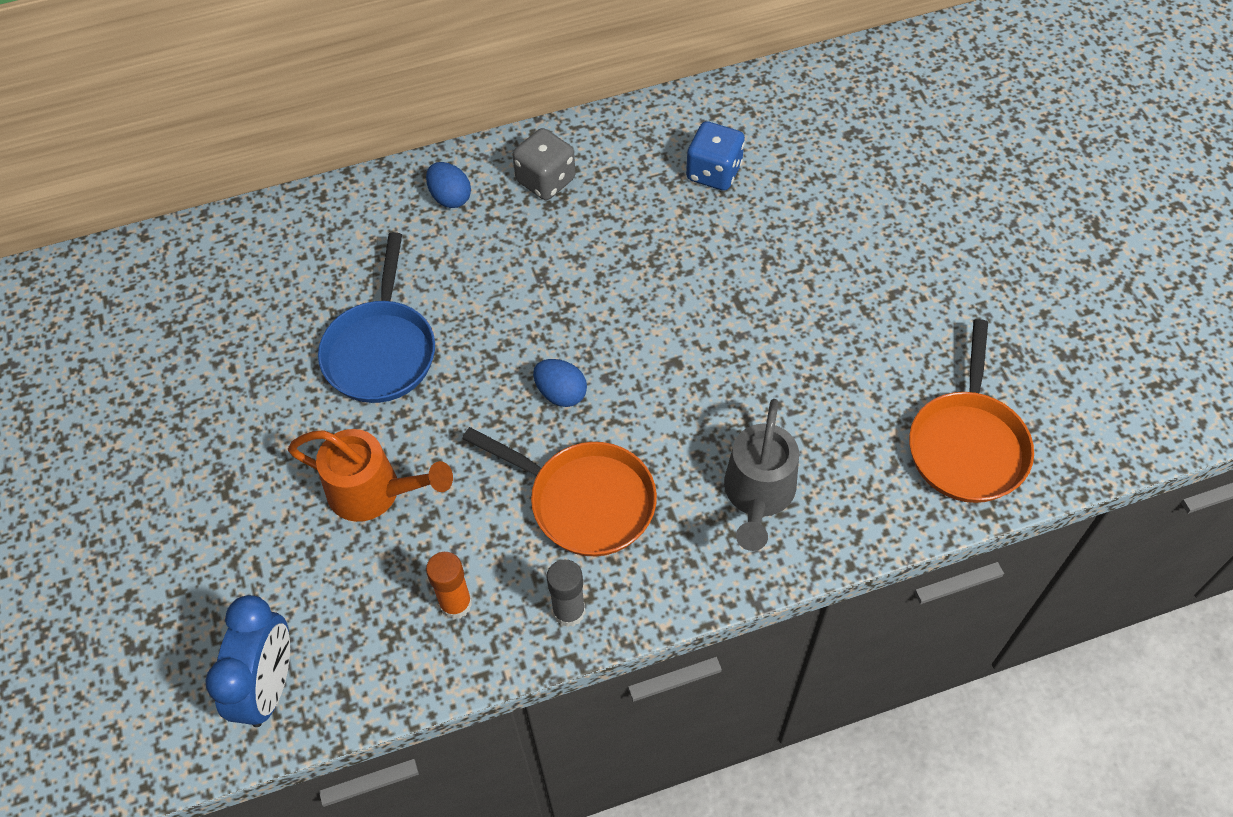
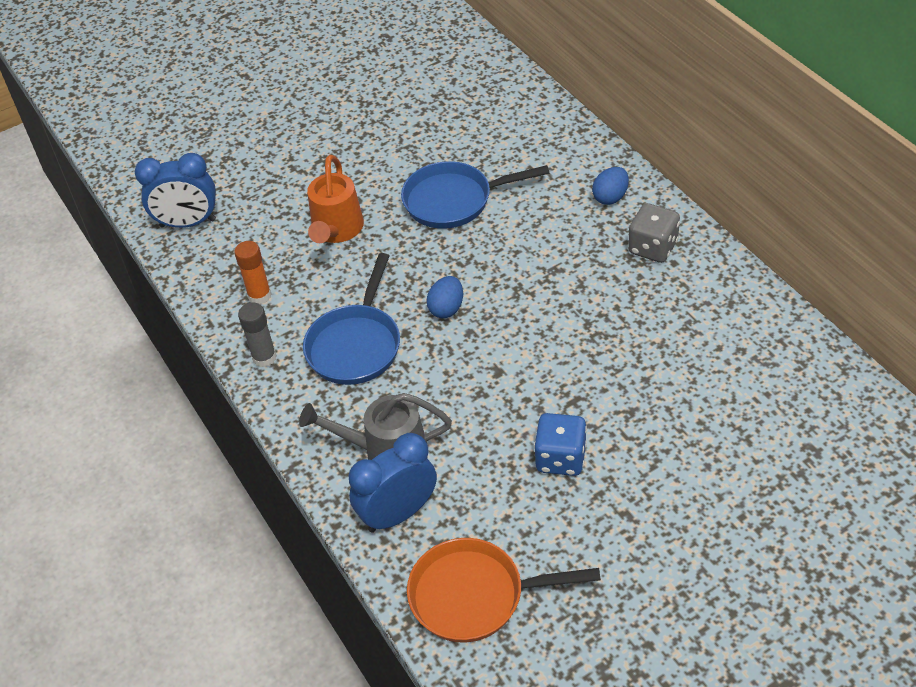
camera: 80 degrees right, 10 degrees down
orange pan [462,427,657,556] -> blue pan [303,253,400,385]
blue dice [686,121,745,191] -> blue dice moved to [534,413,587,476]
none -> blue clock [349,433,437,533]

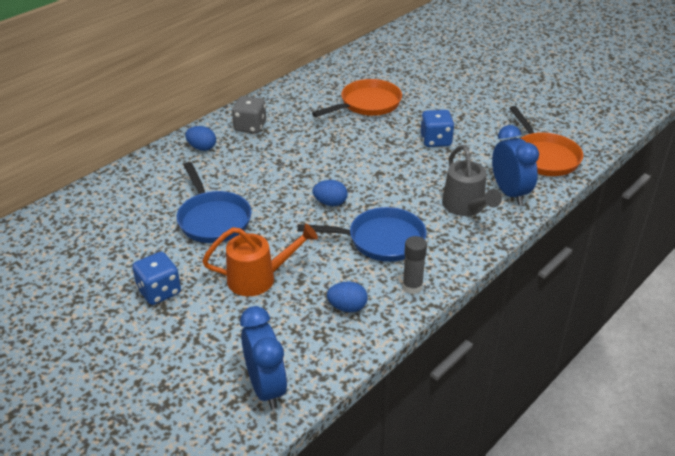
camera: 110 degrees left, 10 degrees down
orange glue stick [234,241,271,305] -> blue egg [327,281,368,312]
blue clock [349,433,437,533] -> blue clock turned 150 degrees counterclockwise [492,125,539,205]
none -> blue dice [132,252,181,305]
none -> orange pan [312,79,402,117]

